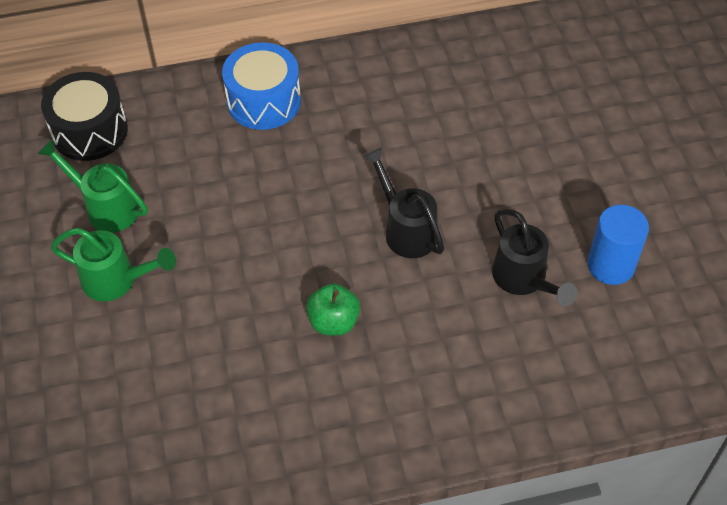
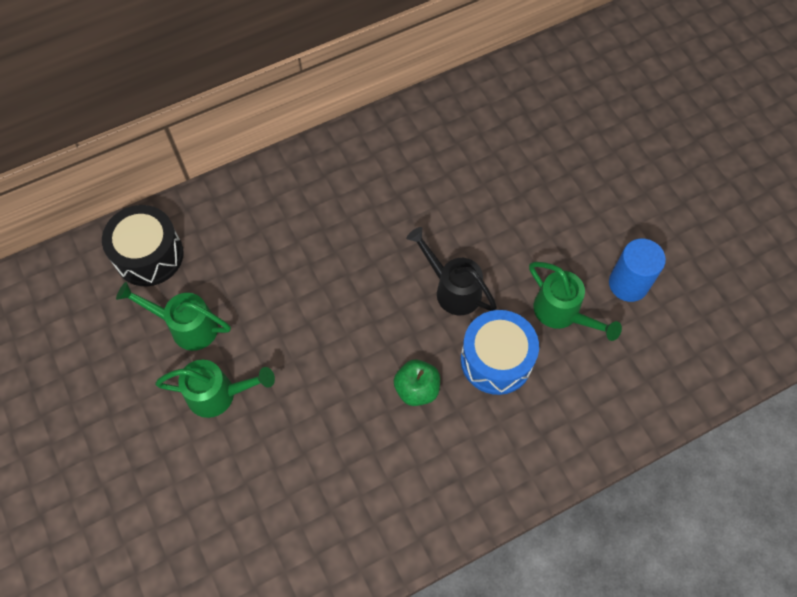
camera: 15 degrees left, 10 degrees up
blue drum [222,42,301,130] -> blue drum moved to [461,310,539,395]
black watering can [492,209,577,306] -> green watering can [529,262,622,341]

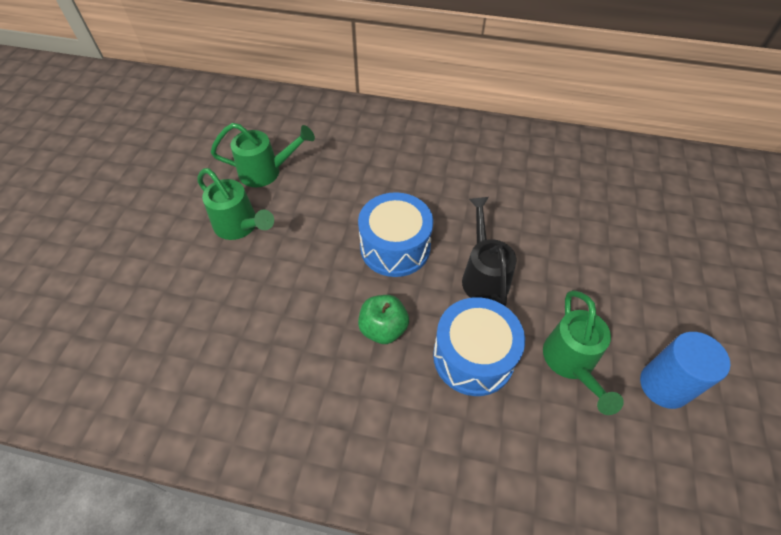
camera: 40 degrees right, 10 degrees down
black drum [102,205,184,286] -> none
green watering can [116,282,231,351] -> green watering can turned 120 degrees clockwise [211,123,315,187]
none -> blue drum [358,192,433,277]

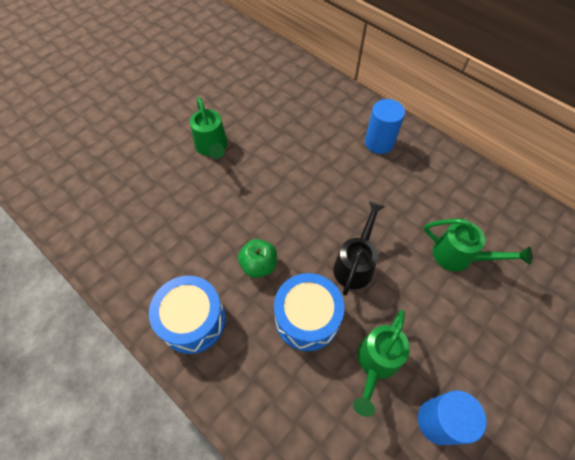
camera: 30 degrees right, 5 degrees up
green watering can [211,123,315,187] -> green watering can moved to [424,218,532,272]
blue drum [358,192,433,277] -> blue drum moved to [149,276,226,354]
none -> blue cylinder [365,99,405,154]

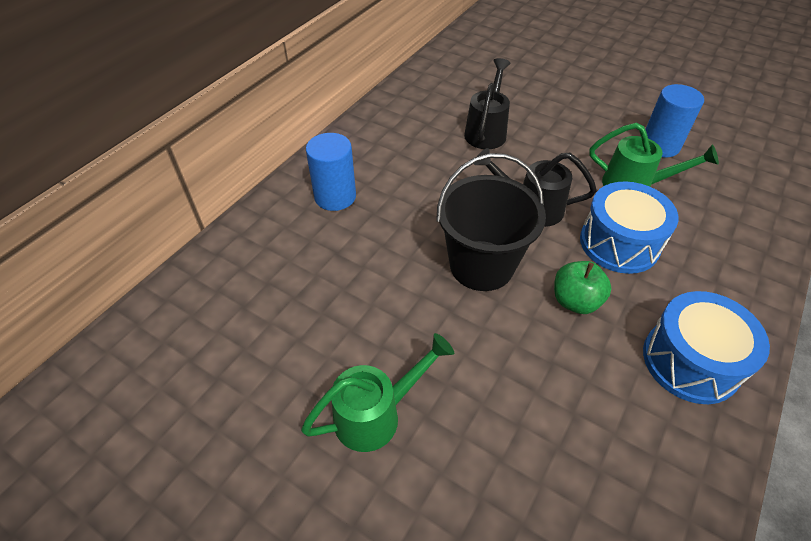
camera: 100 degrees left, 10 degrees down
green watering can [424,218,532,272] -> black watering can [464,58,511,149]
none -> black bucket [436,153,546,291]

